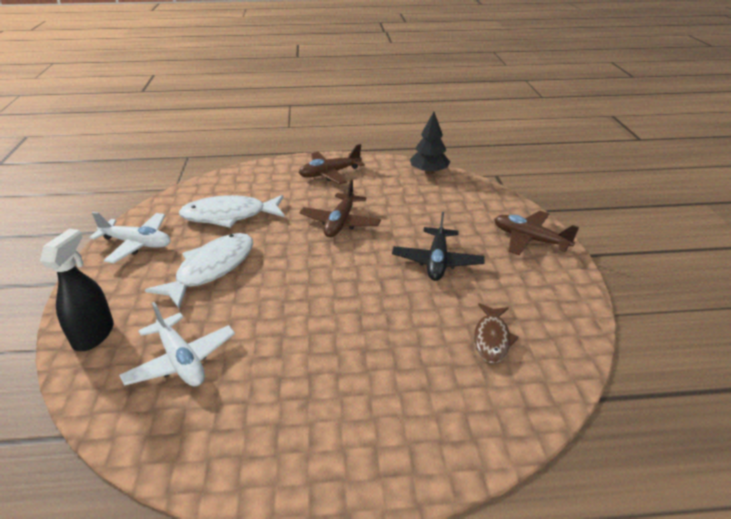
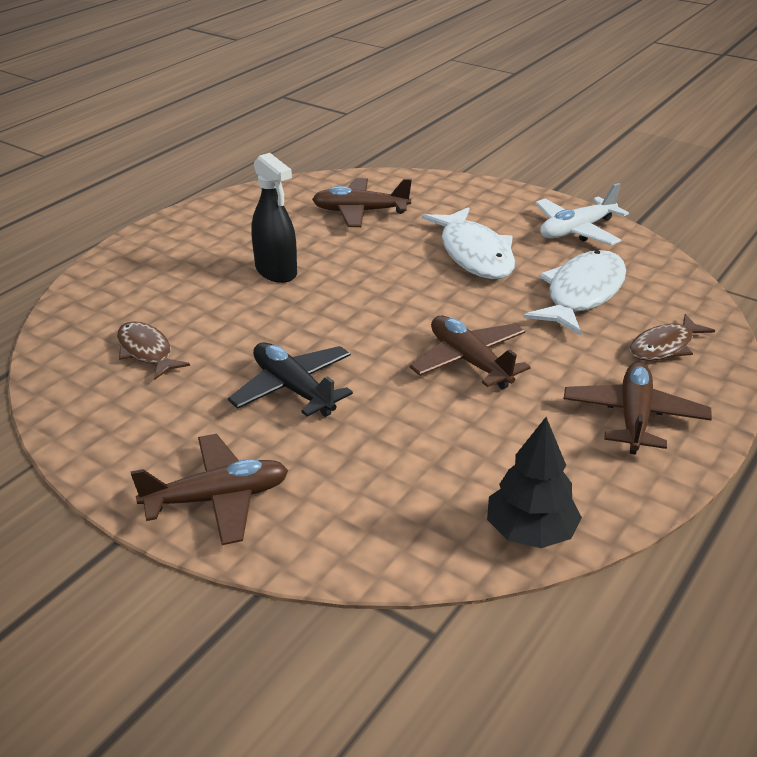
camera: 130 degrees right, 0 degrees up
black spray bottle [40,229,114,351] -> black spray bottle moved to [252,153,297,283]
white plane [119,302,235,386] -> brown plane [312,178,412,227]
none -> brown fish [629,314,715,361]

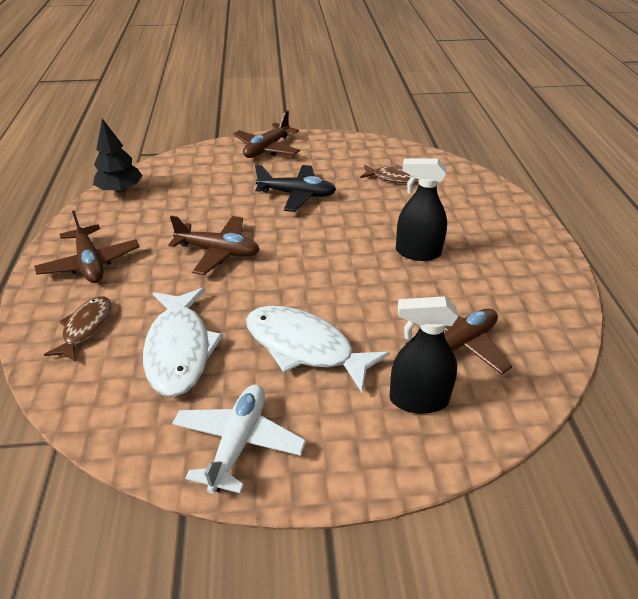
camera: 140 degrees right, 5 degrees up
none -> black spray bottle [389,296,458,414]

